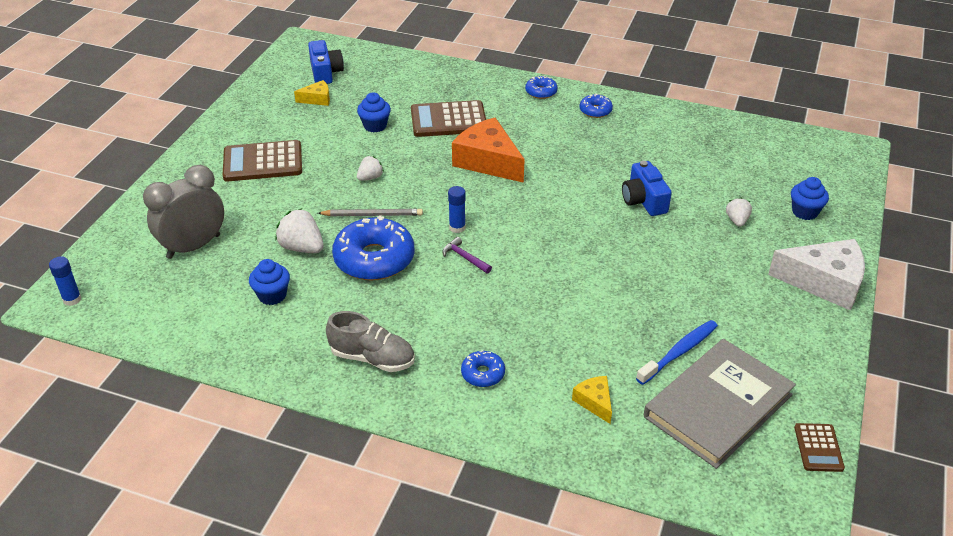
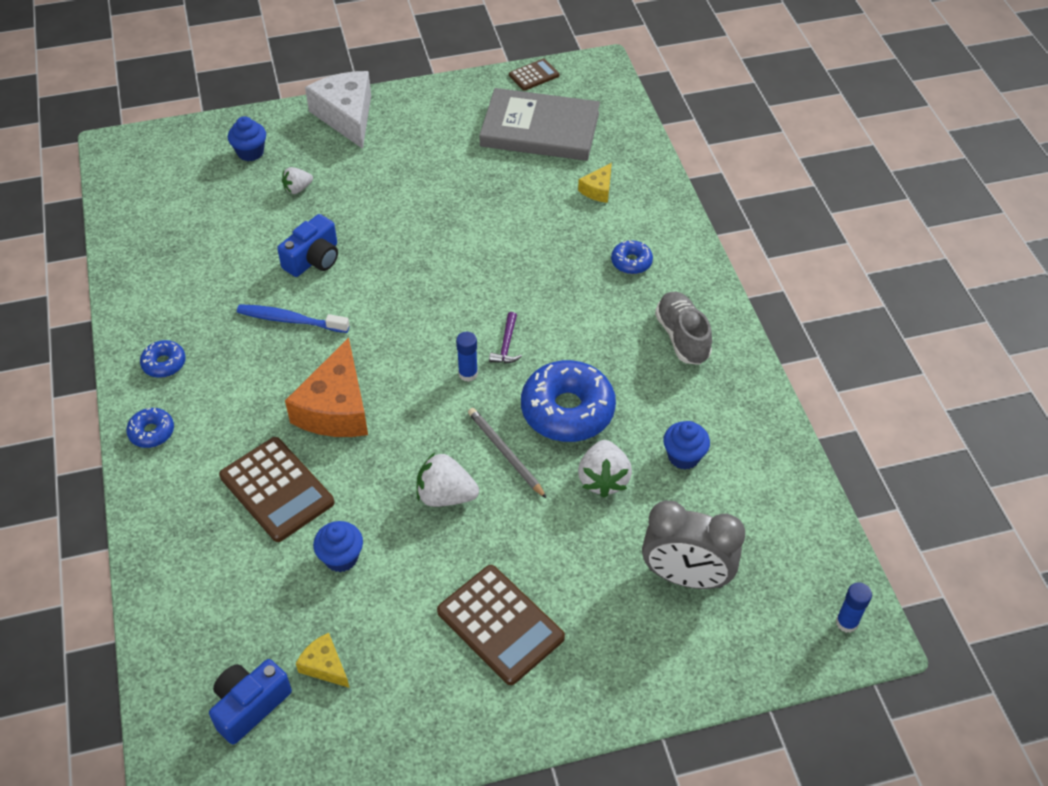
camera: 125 degrees left, 10 degrees up
white strawberry [357,156,384,181] -> white strawberry [417,452,479,507], size x1.66
blue toothbrush [636,320,718,385] -> blue toothbrush moved to [237,304,350,333]

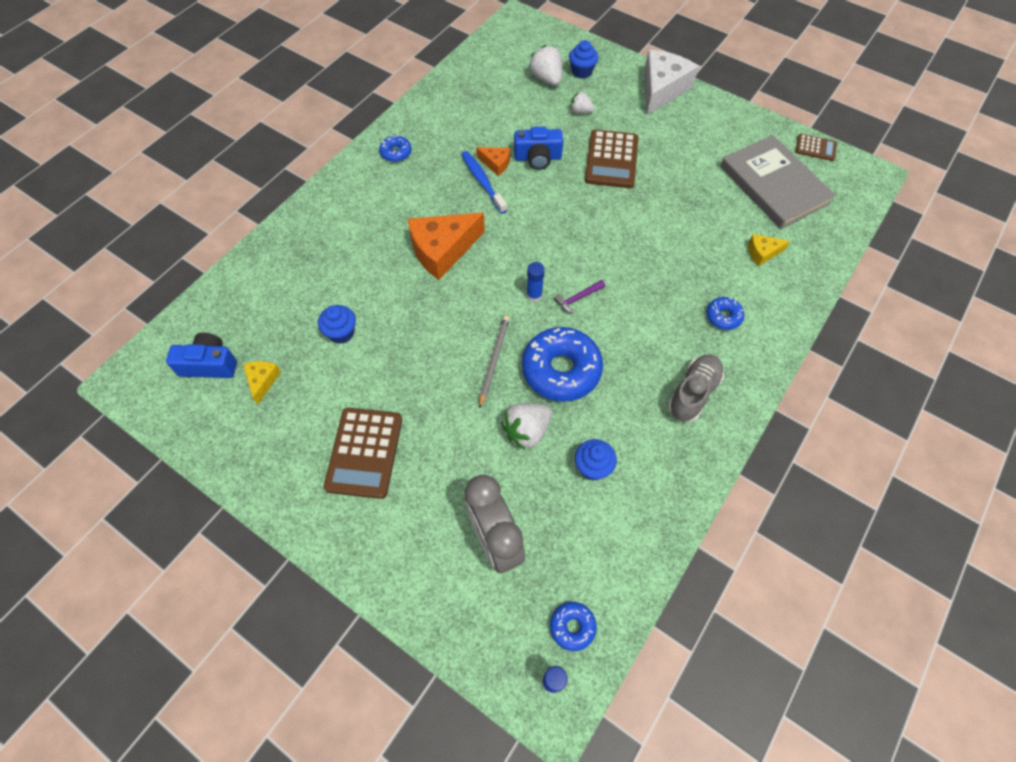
camera: 50 degrees right, 10 degrees up
blue donut [126,408,174,448] -> blue donut moved to [550,602,597,651]
brown calculator [219,437,334,542] -> brown calculator moved to [585,129,638,188]
white strawberry [417,452,479,507] -> white strawberry moved to [529,45,562,86]
none -> orange cheese [476,147,510,176]

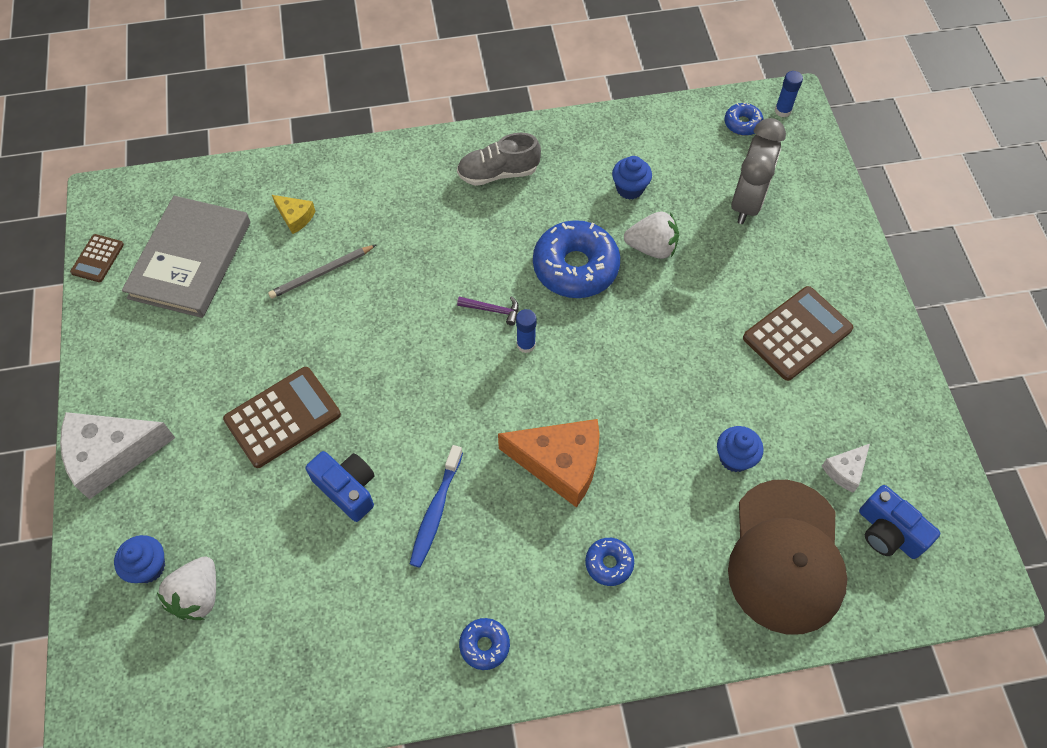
camera: 135 degrees left, 0 degrees up
yellow cheese [243,361,281,404] -> white cheese [822,444,870,493]
orange cheese [476,147,510,176] -> none
grey pencil [479,316,510,409] -> grey pencil moved to [268,245,376,299]
white strawberry [571,92,595,114] -> none
blue donut [706,297,745,330] -> blue donut moved to [585,538,634,586]
brown calculator [795,134,837,161] -> brown calculator turned 135 degrees counterclockwise [70,234,124,282]
none -> brown cap [728,480,848,635]

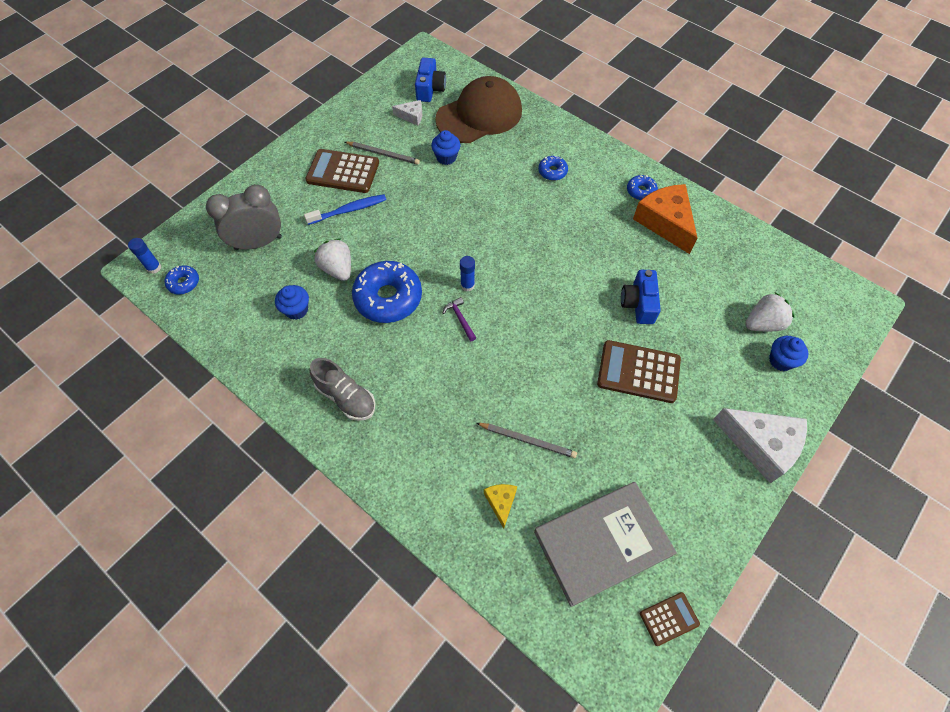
camera: 130 degrees left, 0 degrees up
blue toothbrush [410,445,463,568] -> blue toothbrush moved to [304,194,386,225]
orange cheese [498,419,600,508] -> orange cheese moved to [633,184,698,254]
none -> grey pencil [345,142,420,165]

